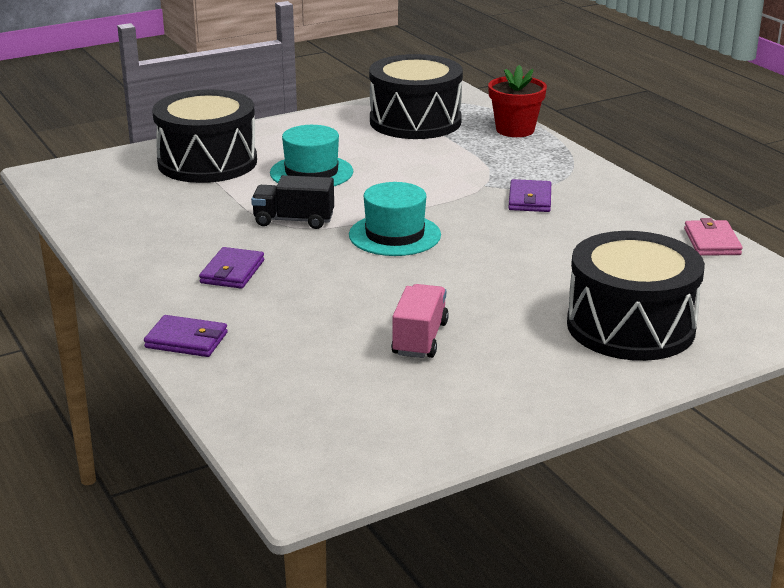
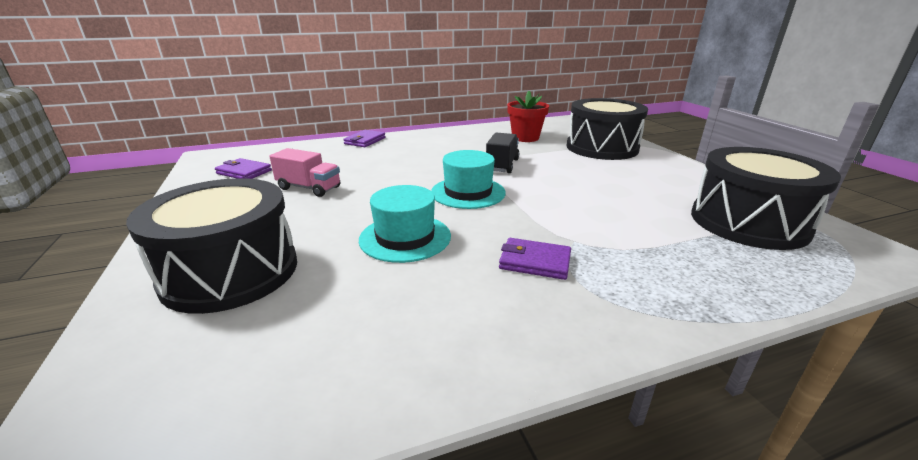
camera: 100 degrees right, 0 degrees up
purple wallet [199,247,264,289] -> purple wallet moved to [215,158,272,179]
turquoise hat [270,125,353,186] -> turquoise hat moved to [359,185,451,263]
red flower pot [488,65,547,137] -> red flower pot moved to [507,91,549,142]
pink wallet [684,218,743,256] -> none

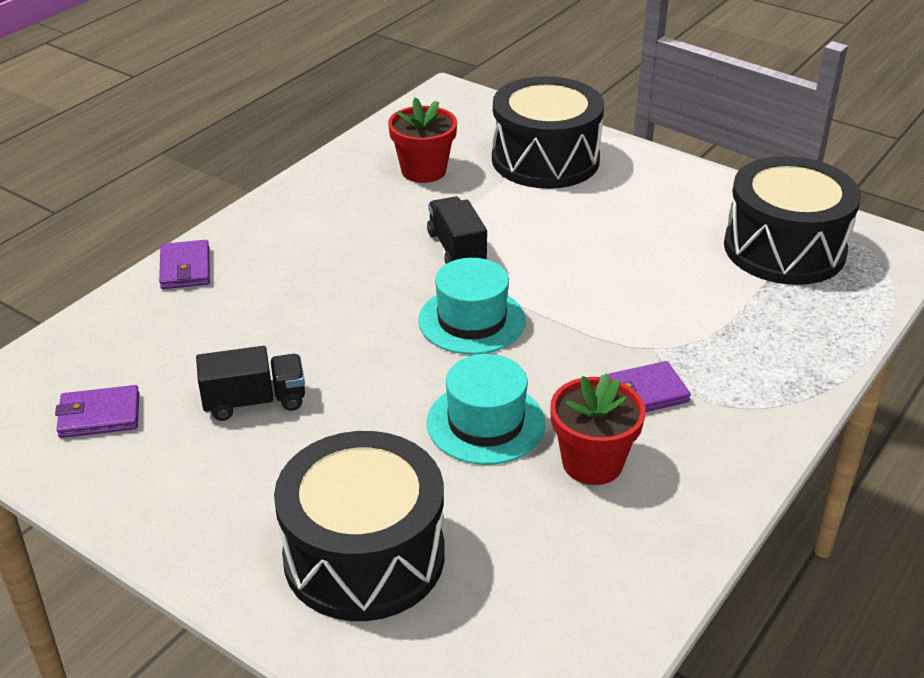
camera: 35 degrees left, 10 degrees up
pink truck [269,148,341,197] -> black truck [196,346,305,421]
none -> red flower pot [550,373,646,485]

